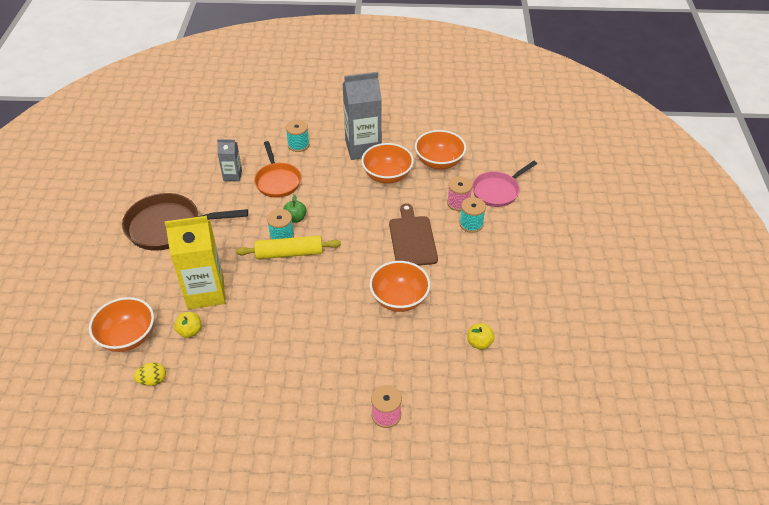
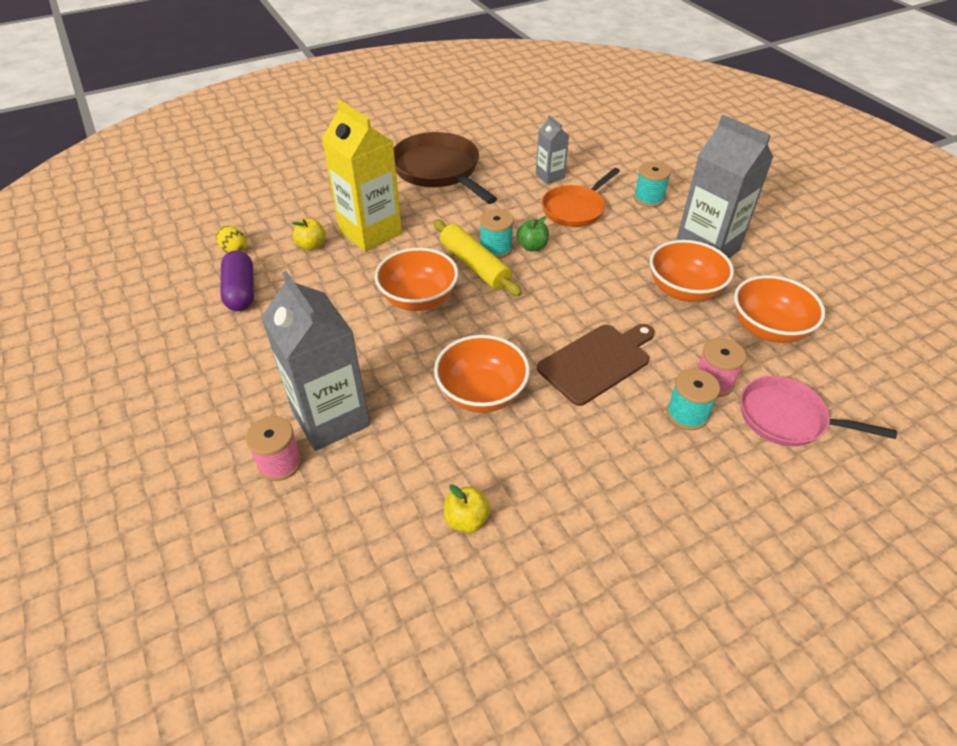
camera: 60 degrees right, 0 degrees up
orange bowl [89,297,154,352] -> orange bowl moved to [375,248,458,311]
none -> purple capsule [220,250,254,311]
none -> grey carton [261,271,370,451]

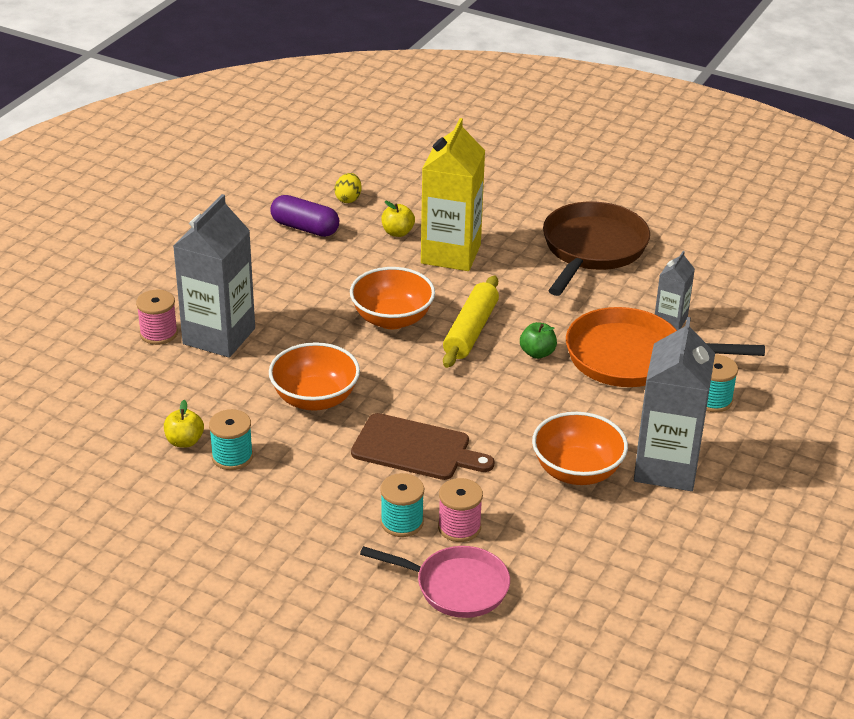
camera: 55 degrees right, 10 degrees down
purple capsule [220,250,254,311] -> purple capsule turned 75 degrees clockwise [270,195,339,237]
turquoise spool [480,209,514,259] -> turquoise spool moved to [209,409,253,470]
orange pan [542,168,620,227] -> orange pan [566,307,765,387], size x1.51
orange bowl [734,275,825,343] -> none
pink pan [740,376,897,446] -> pink pan turned 120 degrees clockwise [360,546,510,618]

